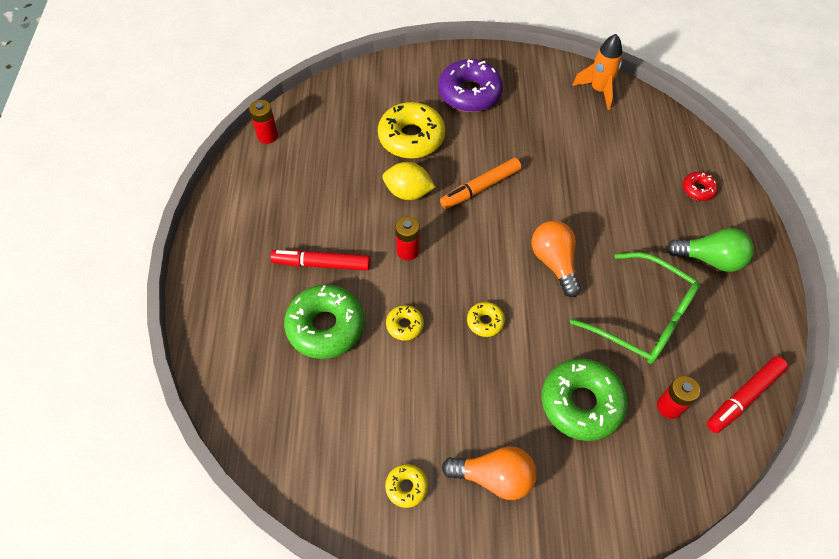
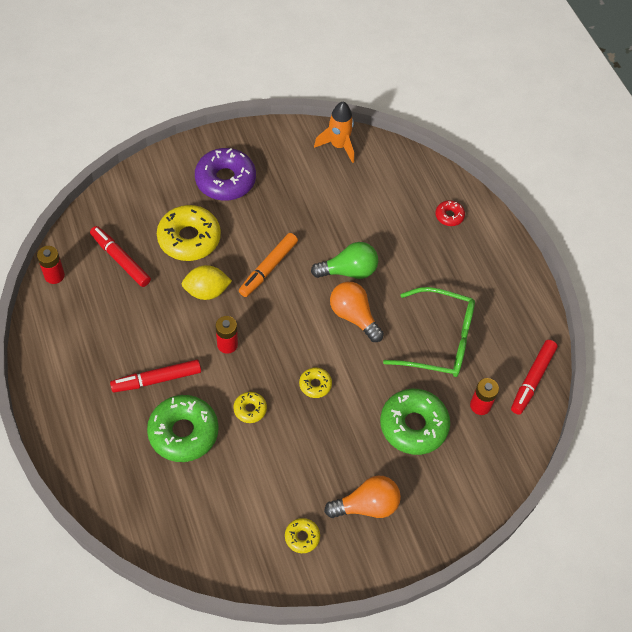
camera: 25 degrees left, 0 degrees up
green light bulb [666,228,754,272] -> green light bulb moved to [311,242,378,279]
none -> red marker [90,226,151,287]

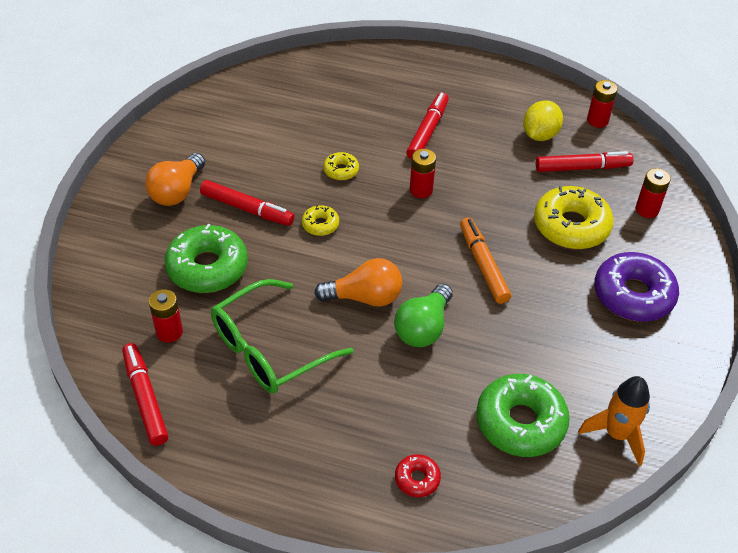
camera: 130 degrees right, 10 degrees down
green donut [147,395,219,462] -> green donut moved to [476,374,570,457]
yellow lemon [182,265,232,300] -> yellow lemon moved to [523,100,563,141]
yellow donut [285,518,320,553] -> none
none -> red marker [200,180,295,226]
none -> red battery [635,168,671,218]

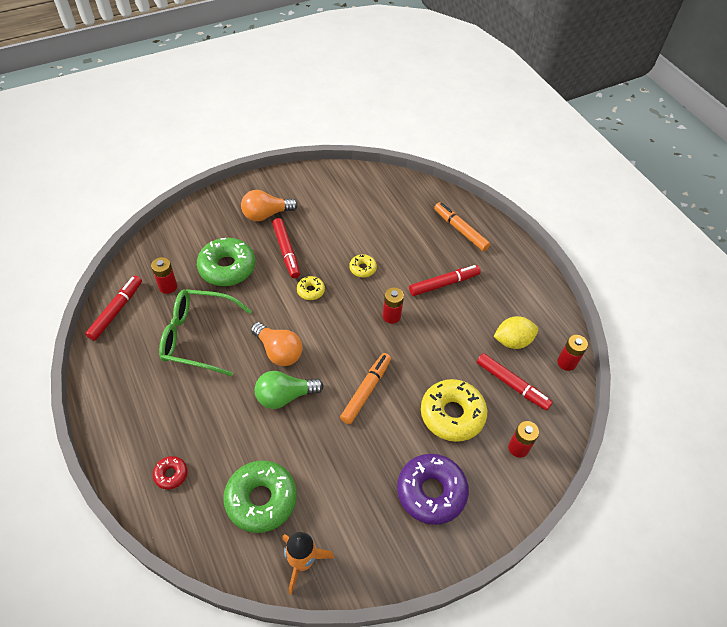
camera: 45 degrees right, 5 degrees up
none -> orange marker [434,202,490,251]

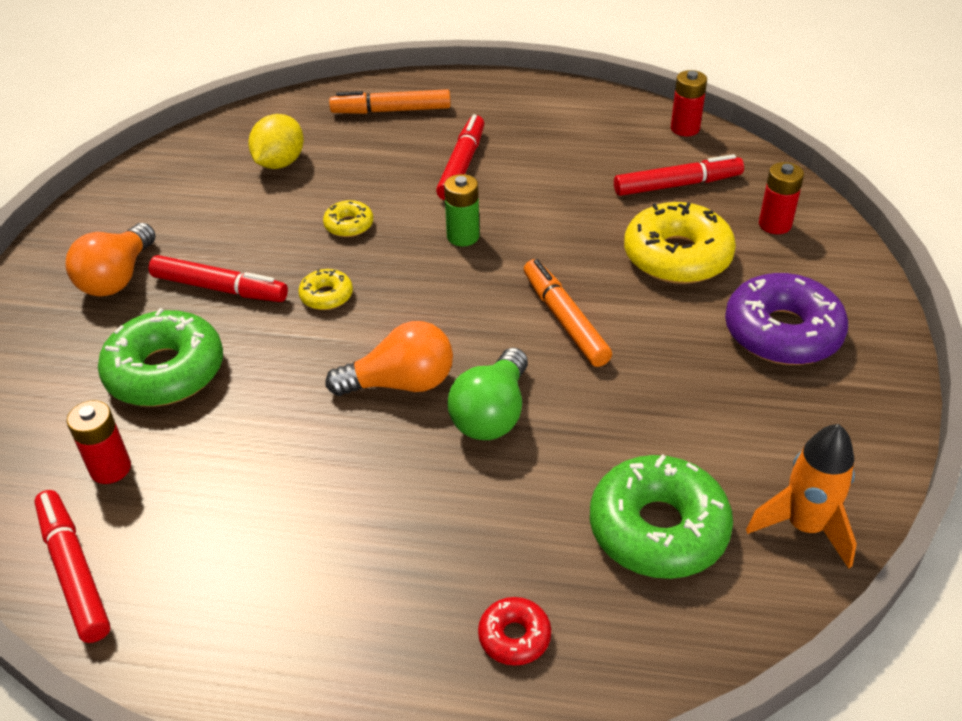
camera: 50 degrees left, 10 degrees down
green glasses [159,289,252,376] -> none
red battery [383,287,404,324] -> green battery [444,174,480,246]
yellow lemon [493,316,538,349] -> yellow lemon moved to [248,114,304,169]

